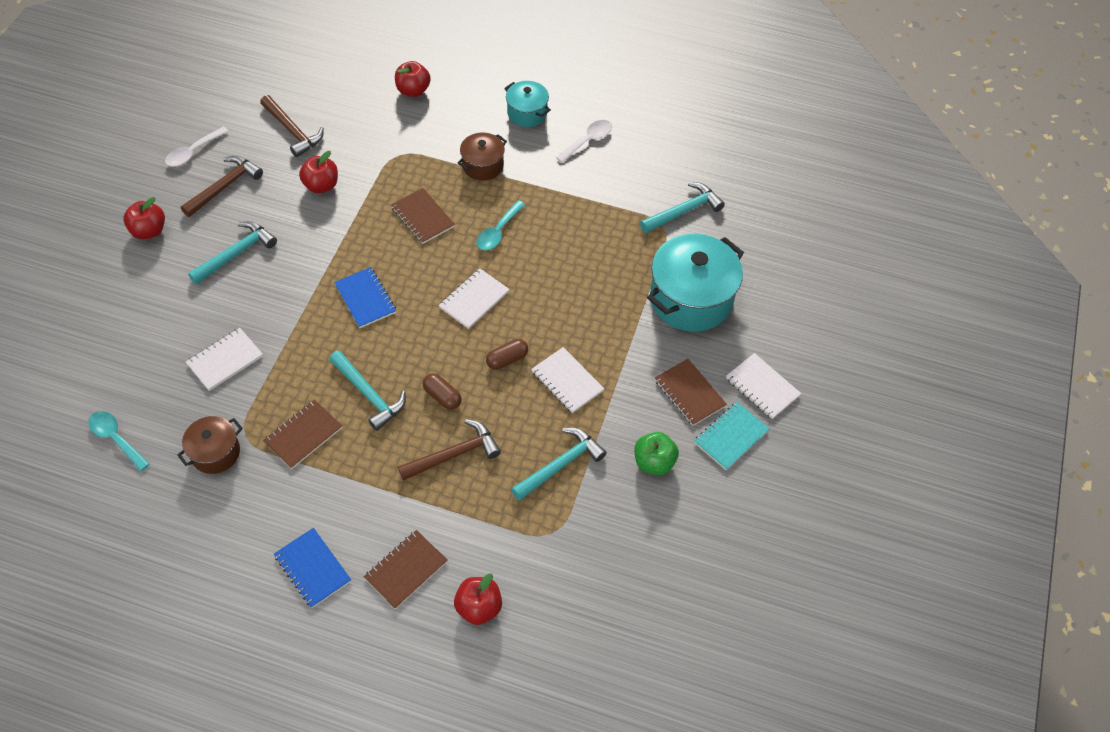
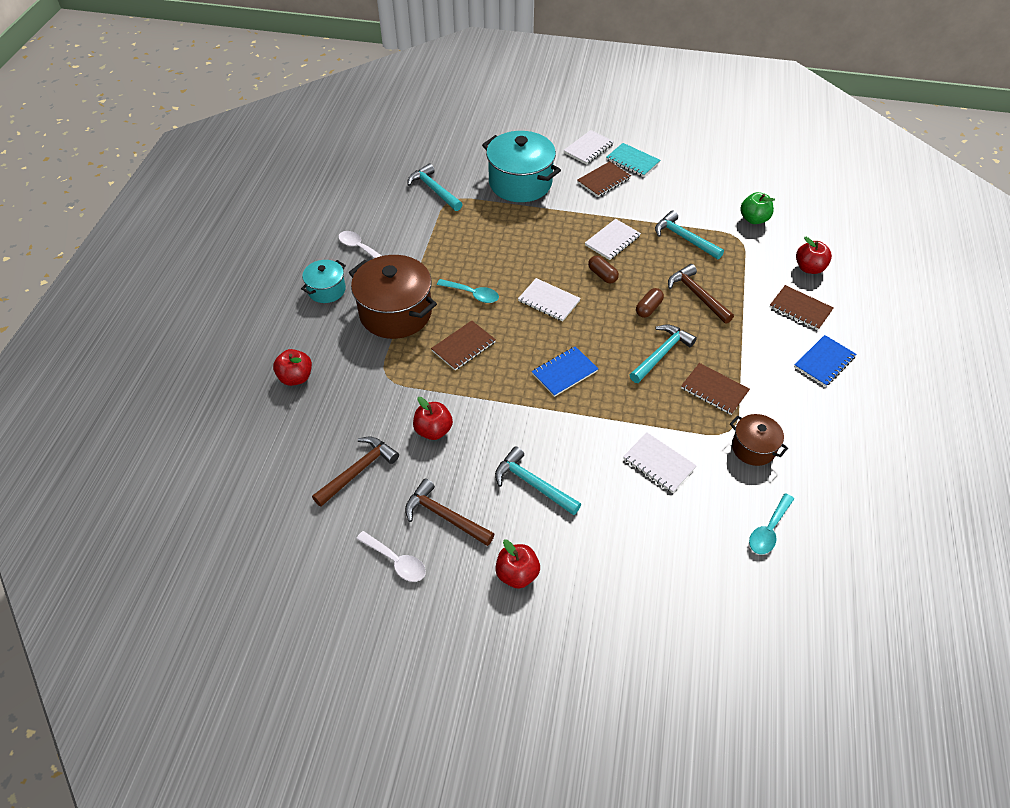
camera: 95 degrees left, 5 degrees down
brown pot [458,132,507,181] -> brown pot [349,255,437,339], size x1.87
green apple [634,432,679,475] -> green apple moved to [740,192,775,224]

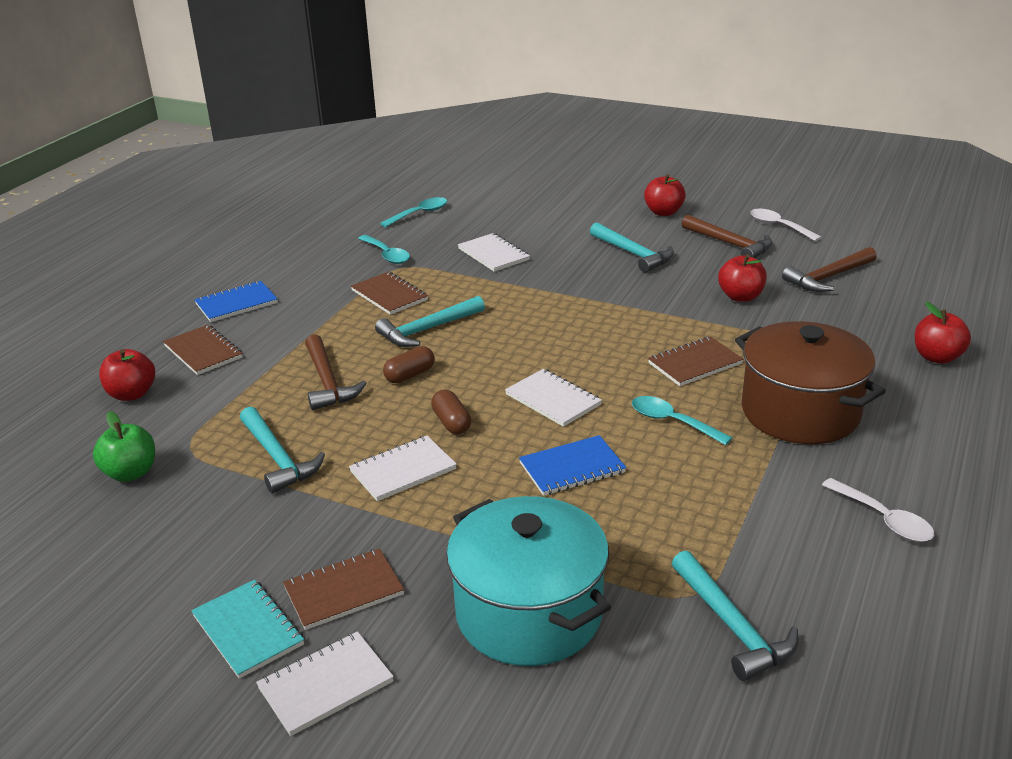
camera: 165 degrees left, 20 degrees down
turquoise pot [301,260,346,303] -> none
blue notebook [532,346,598,397] -> blue notebook moved to [519,435,626,496]
brown pot [730,414,788,466] -> turquoise spoon [358,235,410,264]

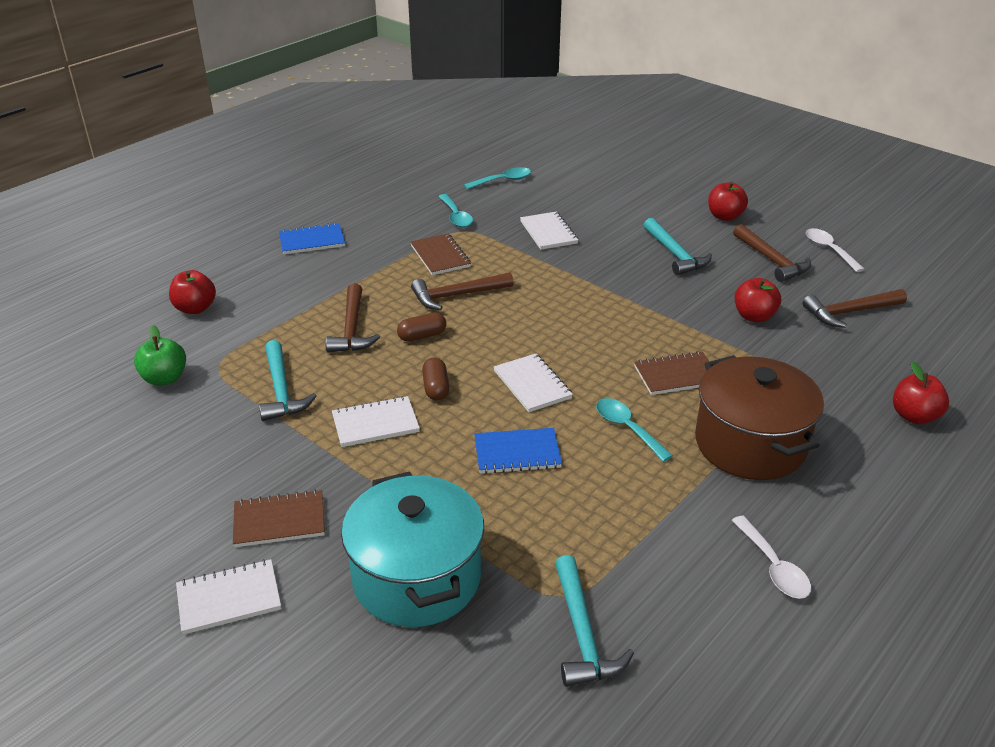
camera: 15 degrees right, 5 degrees up
brown notebook [163,325,243,375] -> none
turquoise notebook [191,580,304,679] -> none
turquoise hammer [375,296,485,347] -> brown hammer [411,272,514,310]

